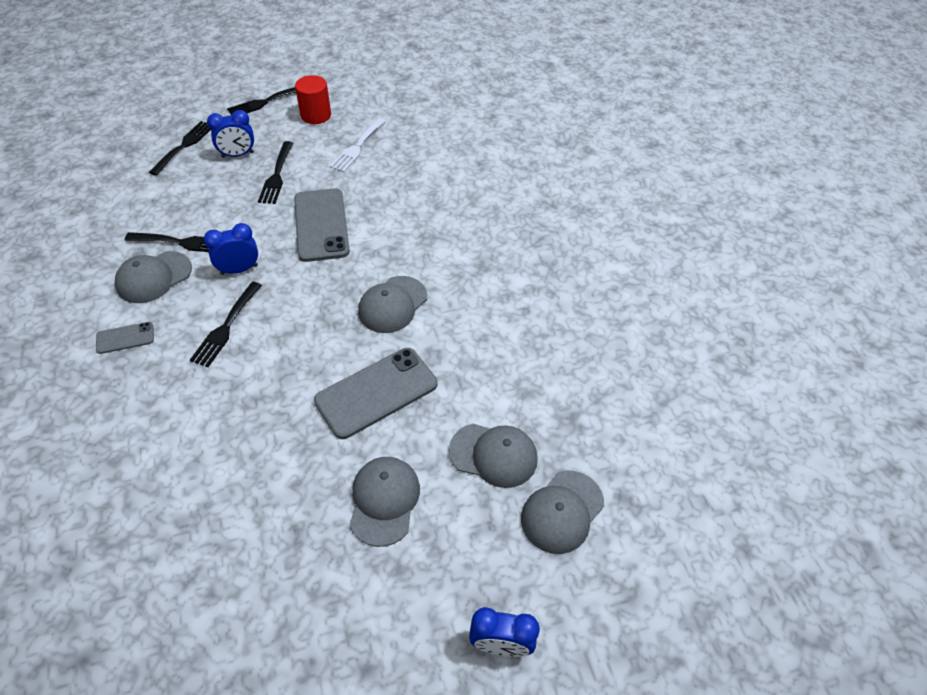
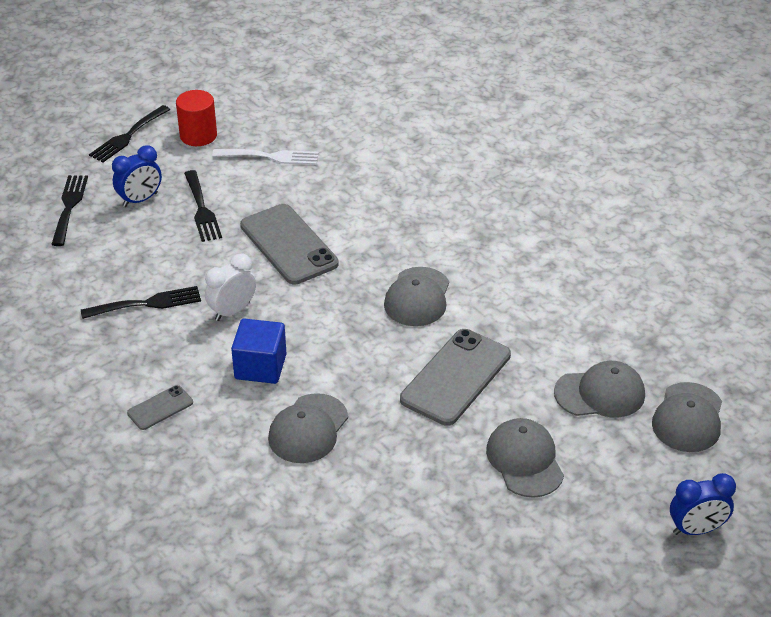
camera: 20 degrees left, 10 degrees down
grey cap [115,251,192,303] -> grey cap moved to [268,393,348,463]
black fork [190,282,262,367] -> blue cube [231,319,287,384]
blue clock [204,223,258,275] -> white clock [205,253,256,321]
white fork [330,117,386,172] -> white fork turned 90 degrees counterclockwise [212,149,319,165]

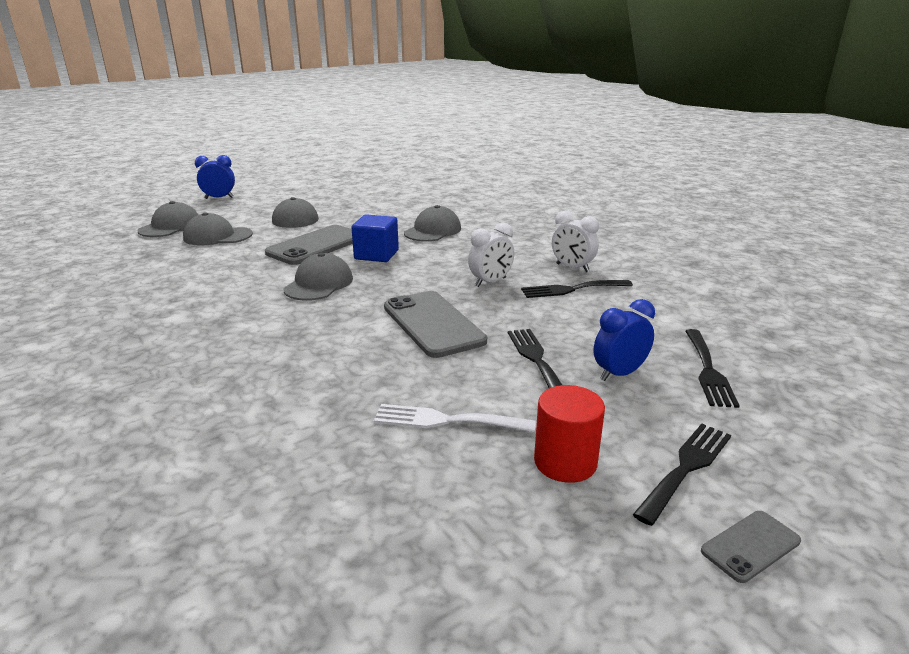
camera: 175 degrees left, 15 degrees down
grey phone [127,385,193,430] -> grey phone moved to [701,511,801,583]
blue cube [231,319,287,384] -> blue cube moved to [351,214,399,262]
none -> white clock [552,211,599,272]

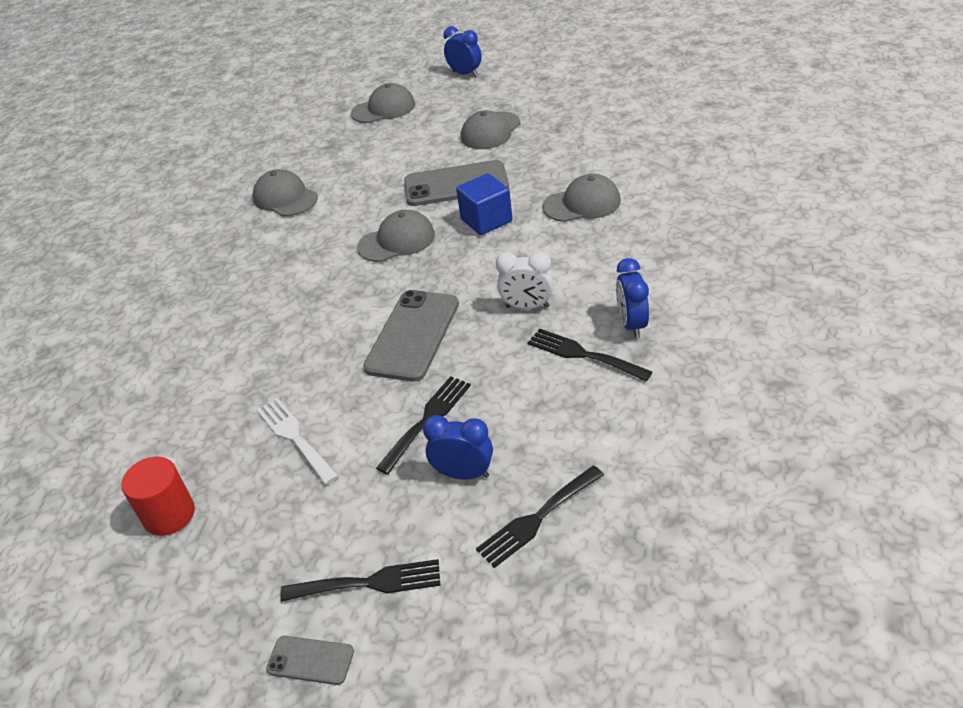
camera: 50 degrees right, 15 degrees up
grey cap [183,212,253,246] -> grey cap moved to [253,169,318,216]
red cylinder [534,385,605,483] -> red cylinder moved to [121,457,195,536]
white clock [552,211,599,272] -> blue clock [616,258,649,338]

